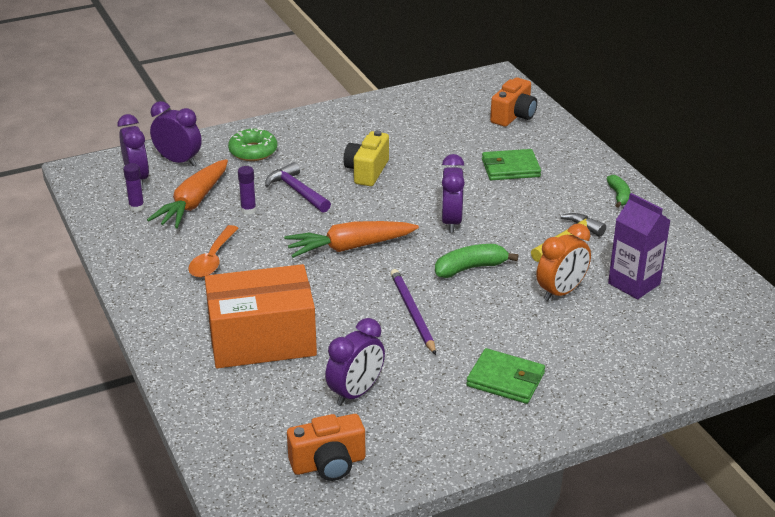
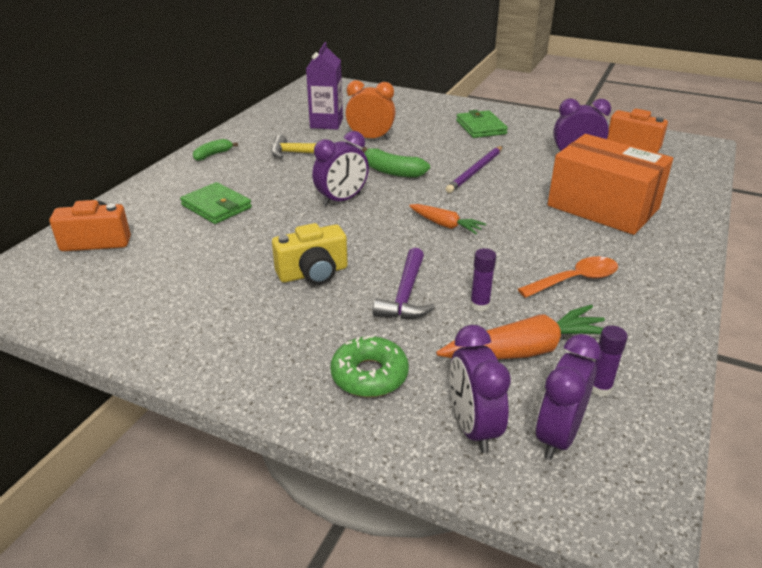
camera: 130 degrees left, 0 degrees up
orange carrot [284,221,419,258] -> orange carrot [409,204,486,234], size x0.59

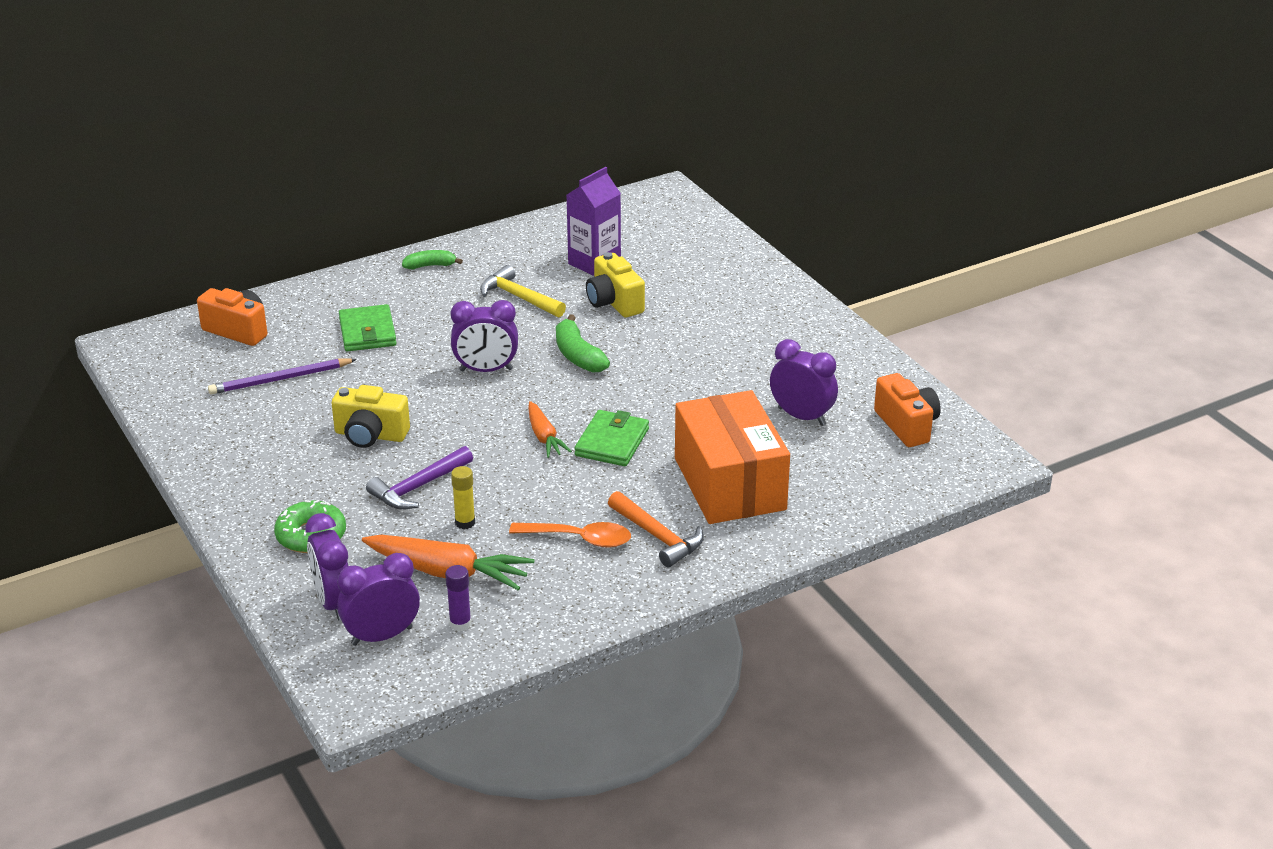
camera: 35 degrees right, 0 degrees up
orange clock [345,80,396,140] -> yellow camera [586,252,645,317]
purple pencil [446,146,503,193] -> purple pencil moved to [208,359,357,395]
purple clock [450,325,511,453] -> purple clock turned 45 degrees counterclockwise [306,513,348,620]
green wallet [456,110,508,138] -> green wallet moved to [574,410,649,466]
purple glue stick [470,248,496,312] -> yellow glue stick [451,466,475,529]
none -> orange hammer [608,491,704,567]

